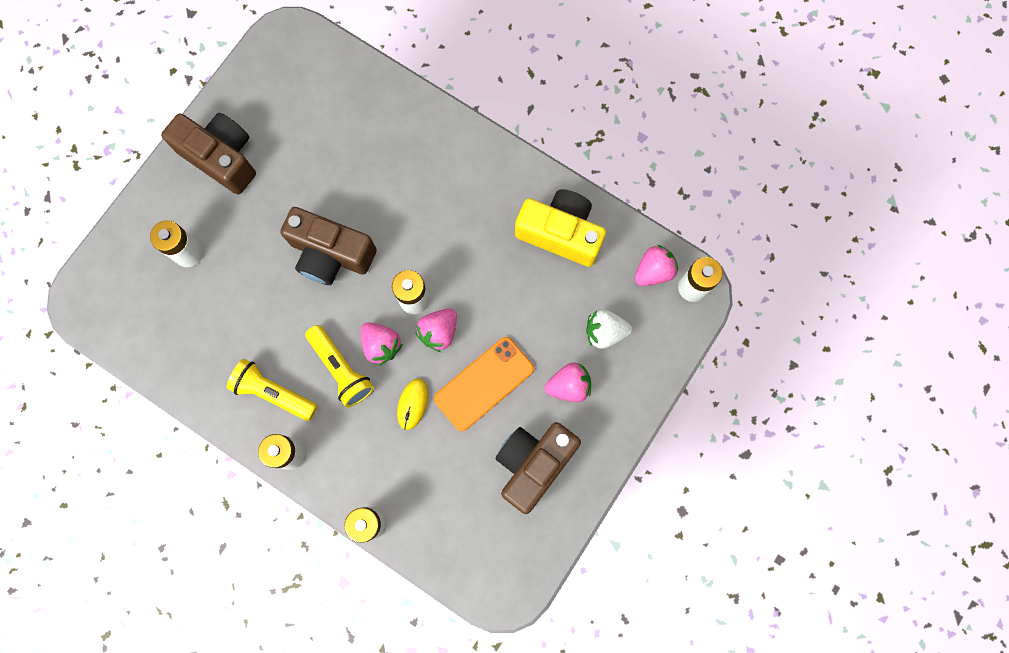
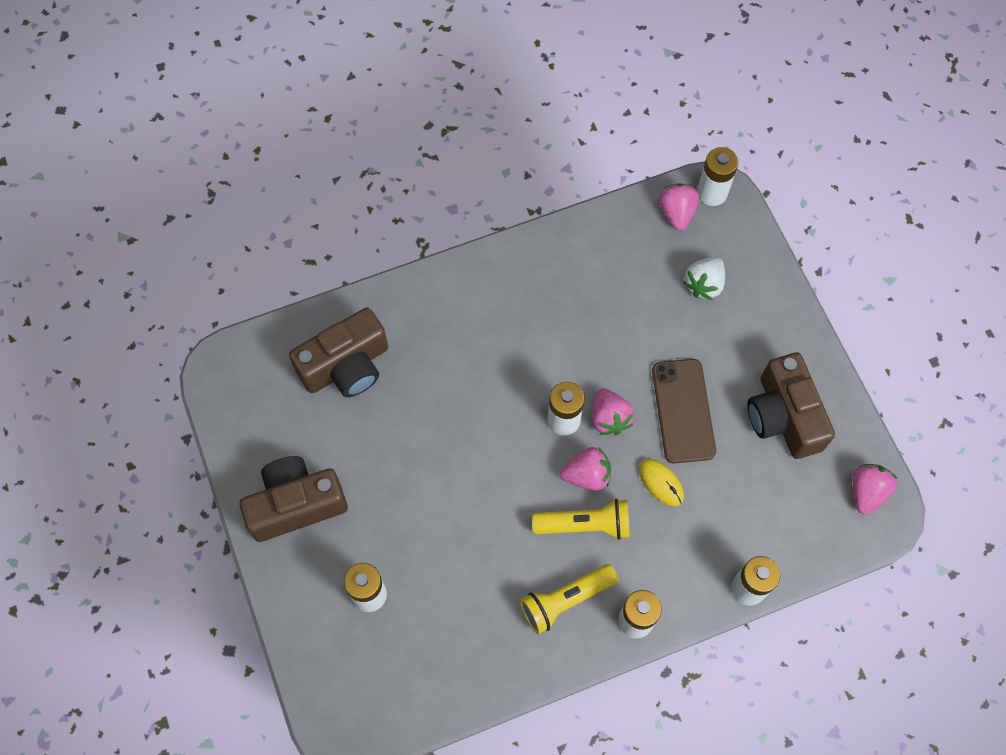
camera: 55 degrees left, 10 degrees down
brown camera [280,207,377,285] -> brown camera moved to [289,308,388,397]
orange phone [434,337,534,431] -> brown phone [652,359,716,463]
yellow camera [515,189,606,267] -> none
pink strawberry [545,363,591,402] -> pink strawberry moved to [852,464,898,515]

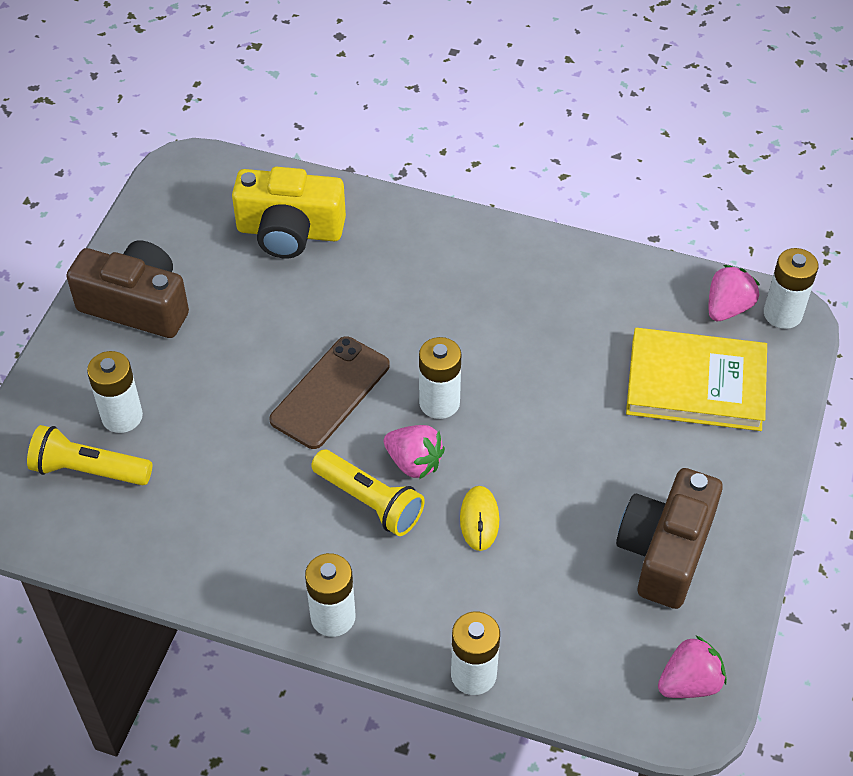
camera: 40 degrees right, 15 degrees down
brown camera [289,308,388,397] -> yellow camera [232,167,346,258]
yellow flashlight [520,564,618,634] -> yellow flashlight moved to [27,425,152,485]
pink strawberry [592,388,634,435] -> none
brown phone [652,359,716,463] -> brown phone moved to [270,336,390,449]
white strawberry [683,257,725,300] -> yellow book [626,328,767,431]

